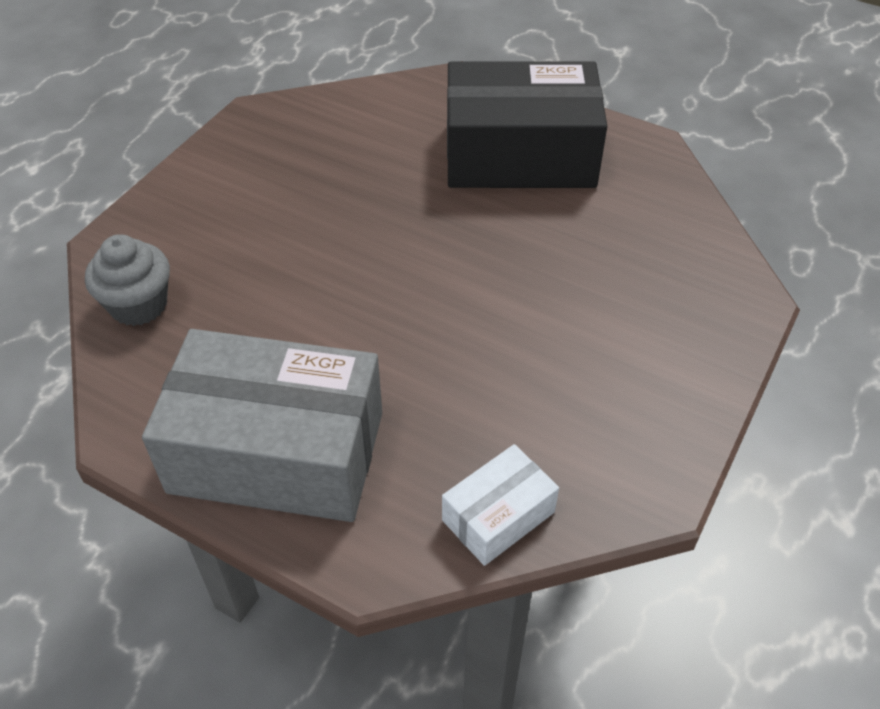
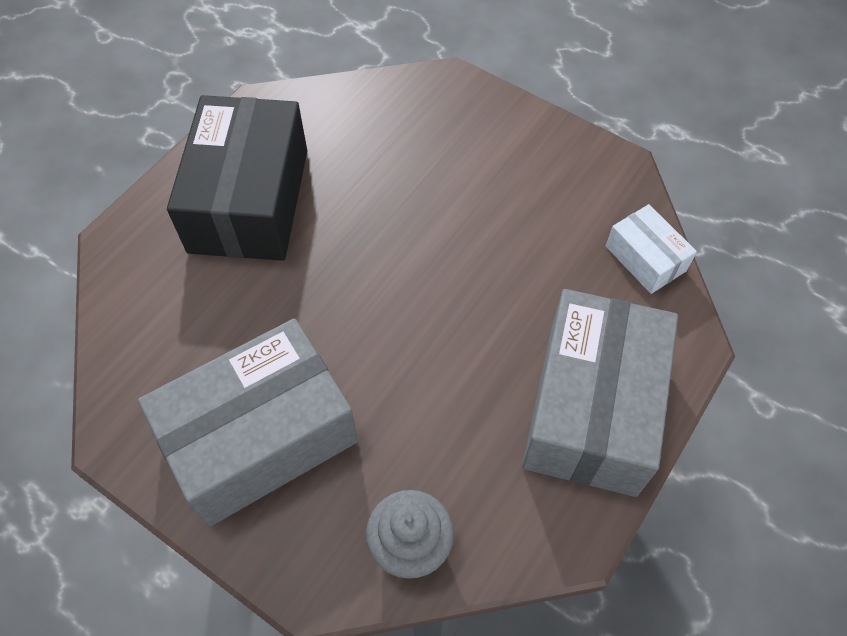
camera: 85 degrees left, 10 degrees up
none -> grey box [138,319,358,526]

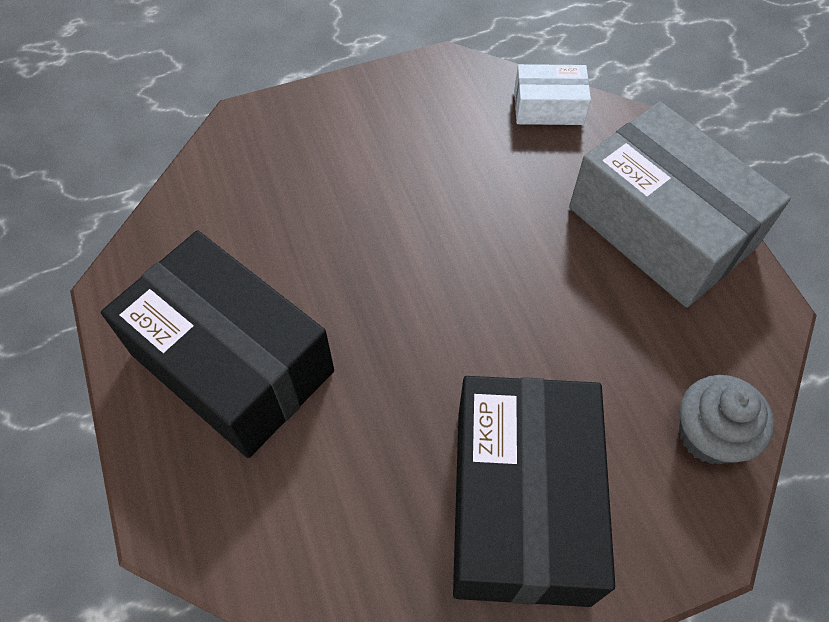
camera: 55 degrees left, 0 degrees up
grey box [138,319,358,526] -> black box [453,376,615,607]

